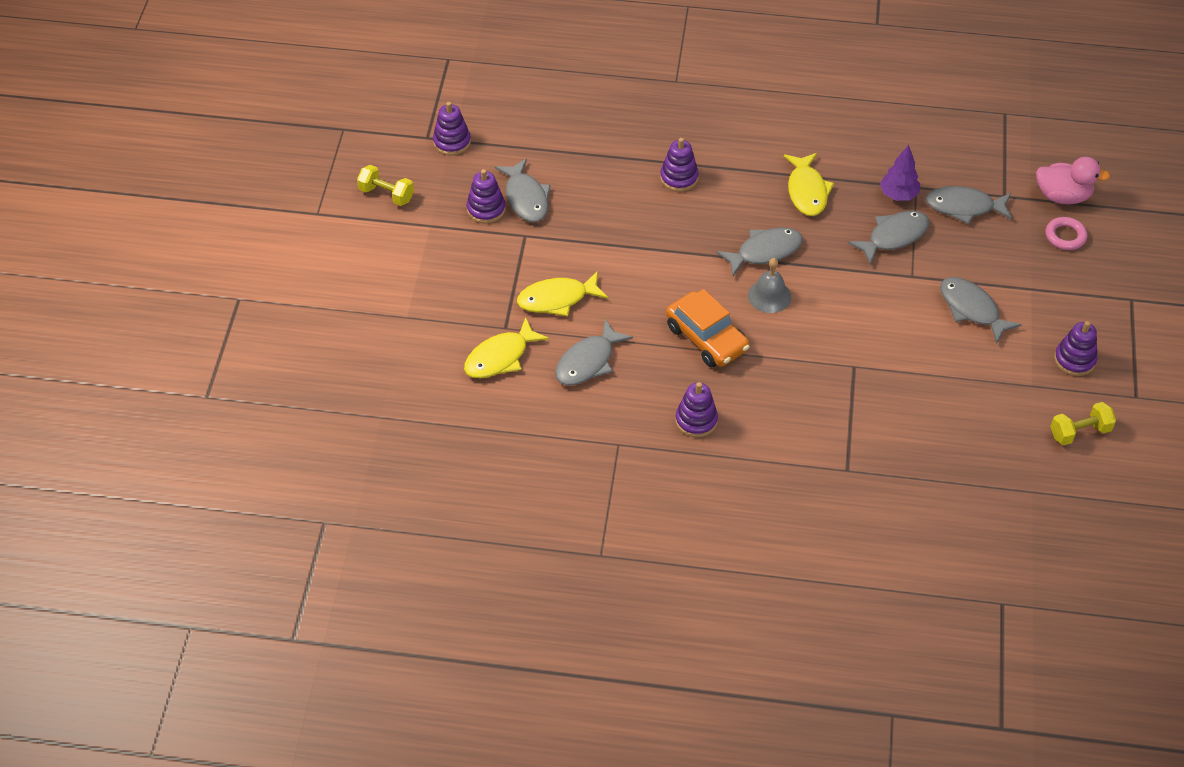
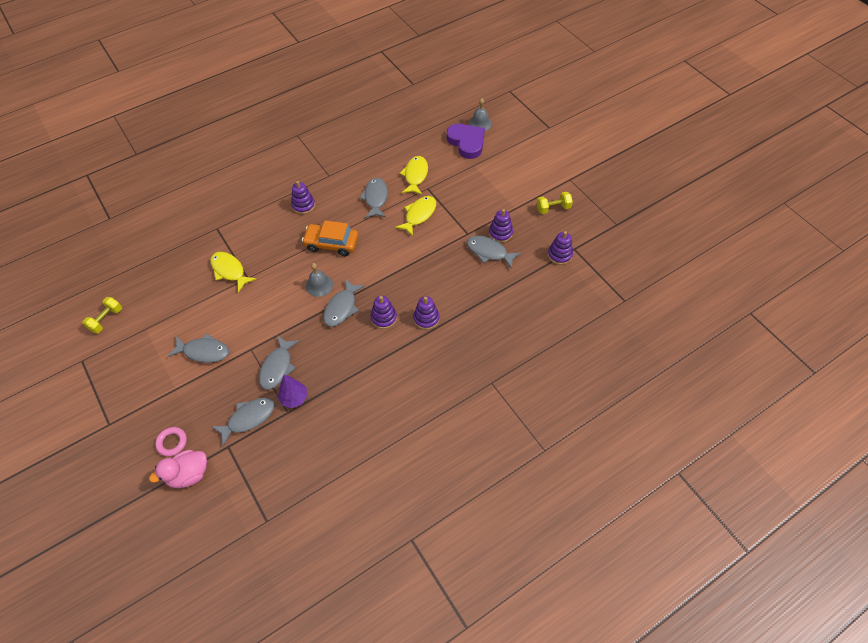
camera: 140 degrees right, 5 degrees up
yellow fish [784,153,834,216] -> yellow fish moved to [210,252,256,293]
purple stacking toy [1054,321,1097,376] -> purple stacking toy moved to [370,296,397,329]
none -> purple heart [447,124,485,159]
none -> grey bell [469,98,492,131]

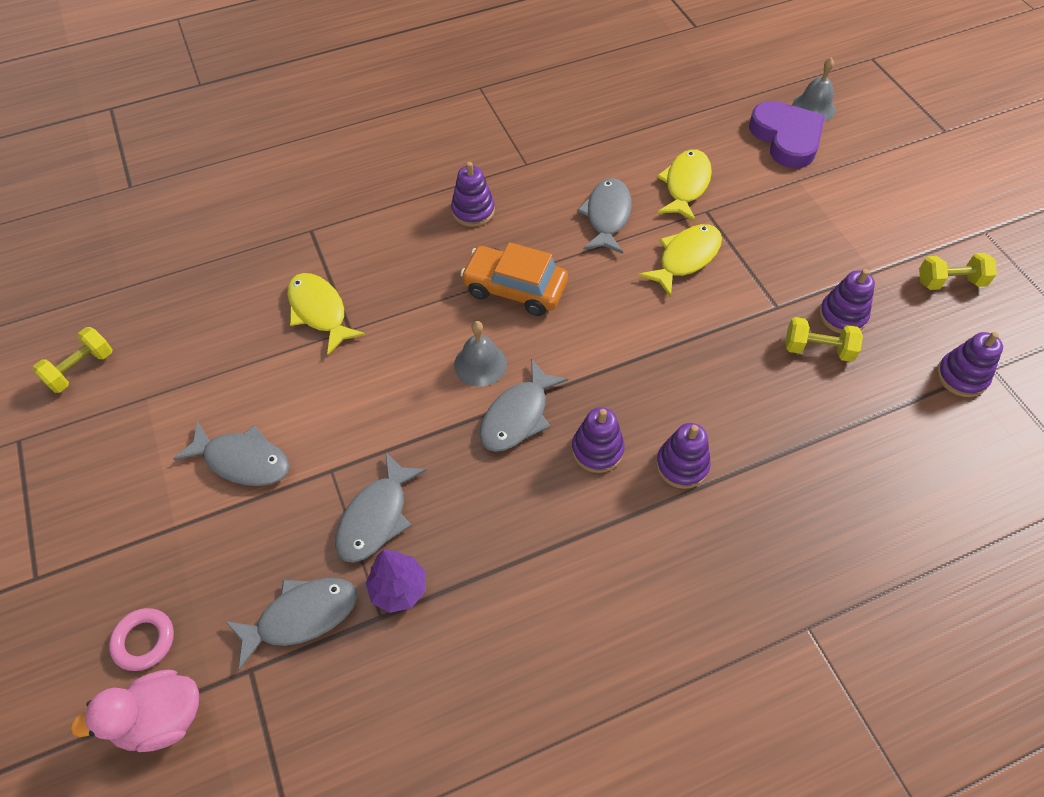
camera: 10 degrees right, 0 degrees up
grey fish [466,236,521,269] -> yellow dumbbell [785,317,863,362]

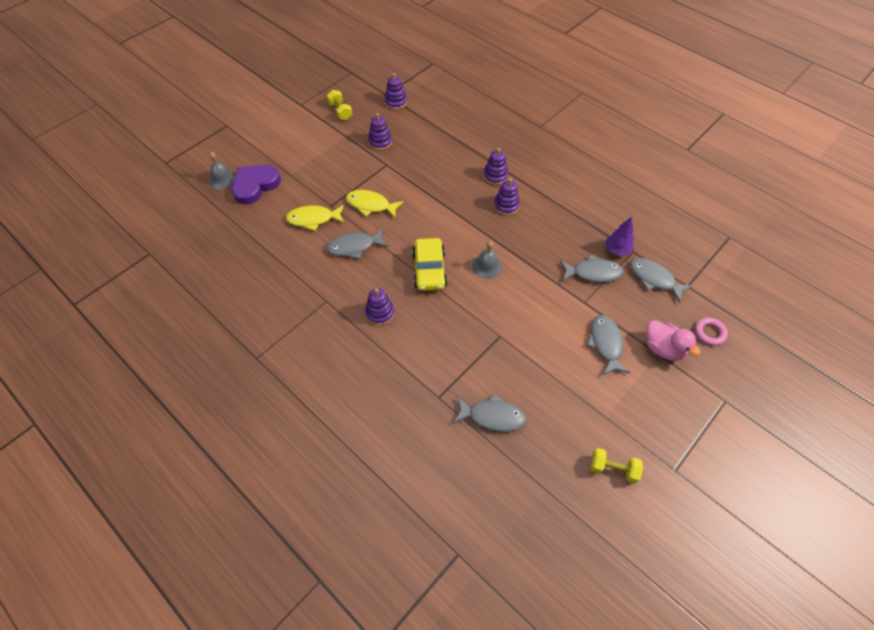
camera: 115 degrees left, 0 degrees up
pink duck [70,670,199,752] -> pink duck moved to [646,320,701,361]
yellow fish [287,273,365,355] -> none
orange car [460,242,568,316] -> yellow car [412,238,447,291]
grey fish [479,359,568,452] -> grey fish moved to [453,394,526,432]
yellow dumbbell [785,317,863,362] -> none

